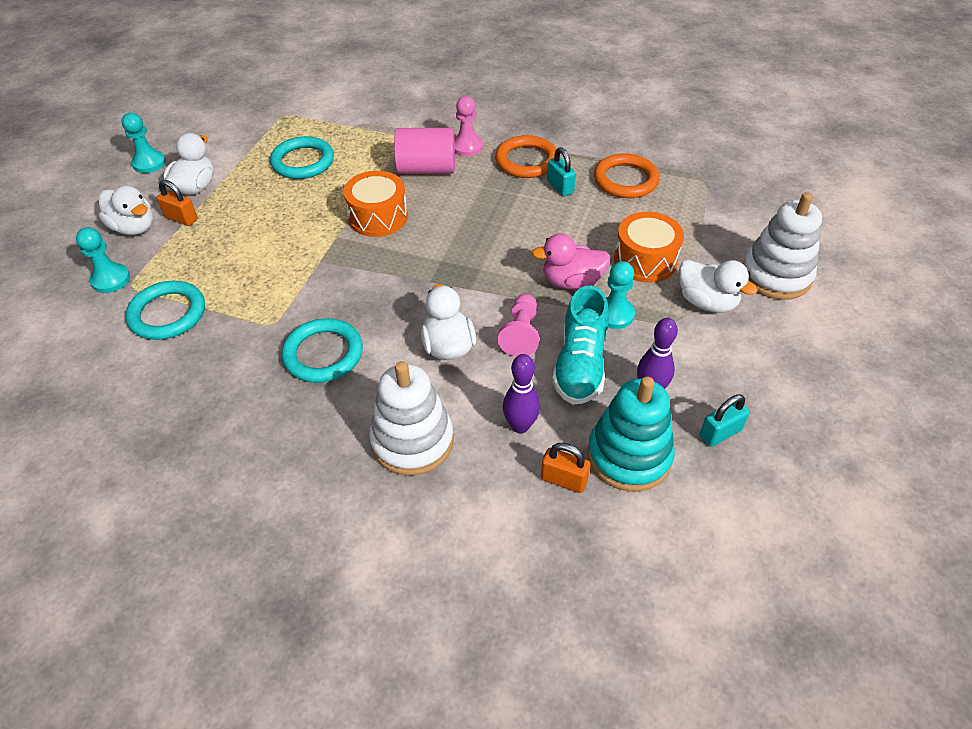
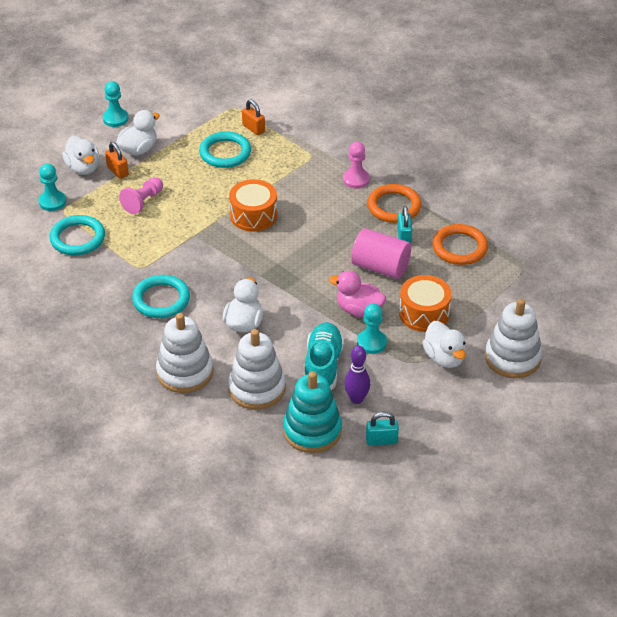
camera: 25 degrees right, 5 degrees down
pink cylinder [394,128,455,174] -> pink cylinder moved to [351,228,411,279]
pink pawn [498,294,539,357] -> pink pawn moved to [119,177,163,214]
purple bowling pin [503,354,540,433] -> white stacking toy [228,329,286,410]
orange padlock [541,443,591,493] -> orange padlock moved to [242,100,265,135]
turquoise shoe [552,286,609,405] -> turquoise shoe turned 150 degrees clockwise [304,322,344,390]

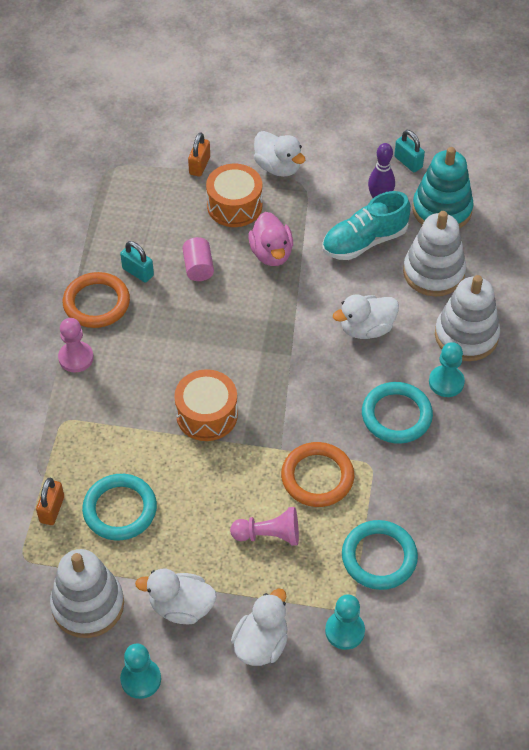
camera: 125 degrees left, 10 degrees up
orange padlock [105,142,129,179] -> orange padlock moved to [188,132,210,177]
pink cylinder [351,228,411,279] -> pink cylinder [182,237,214,281], size x0.61
turquoise pawn [357,304,387,354] -> turquoise pawn moved to [429,342,465,397]
turquoise padlock [397,206,412,244] -> turquoise padlock turned 75 degrees clockwise [120,241,154,282]
white duck [422,321,466,368] -> white duck turned 105 degrees clockwise [254,131,305,177]
orange ring [432,224,488,265] -> orange ring moved to [281,442,354,507]
white stacking toy [485,299,542,379] -> white stacking toy moved to [50,549,124,638]

